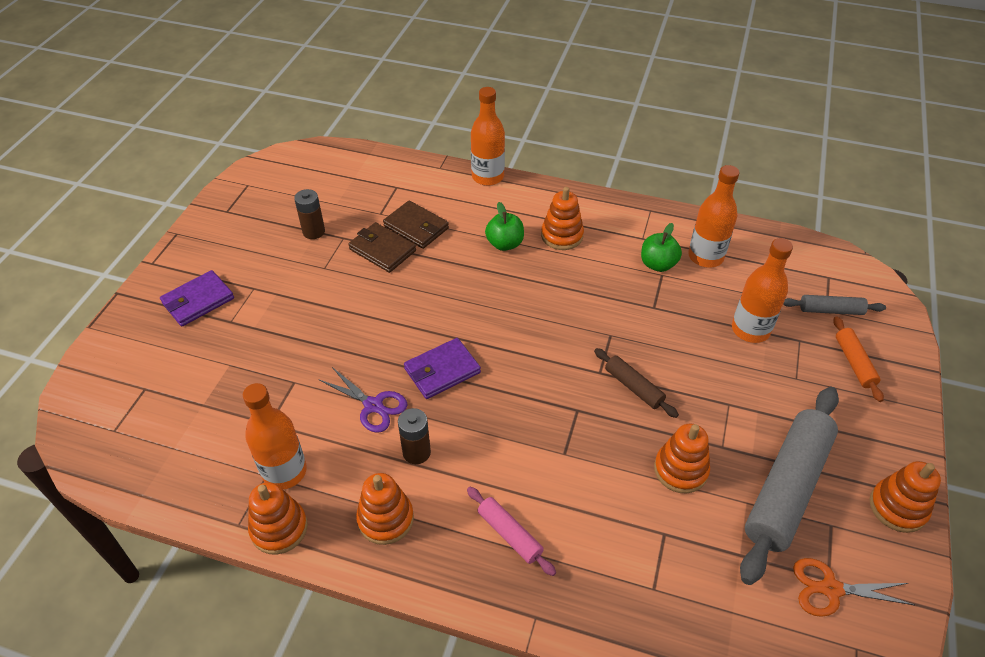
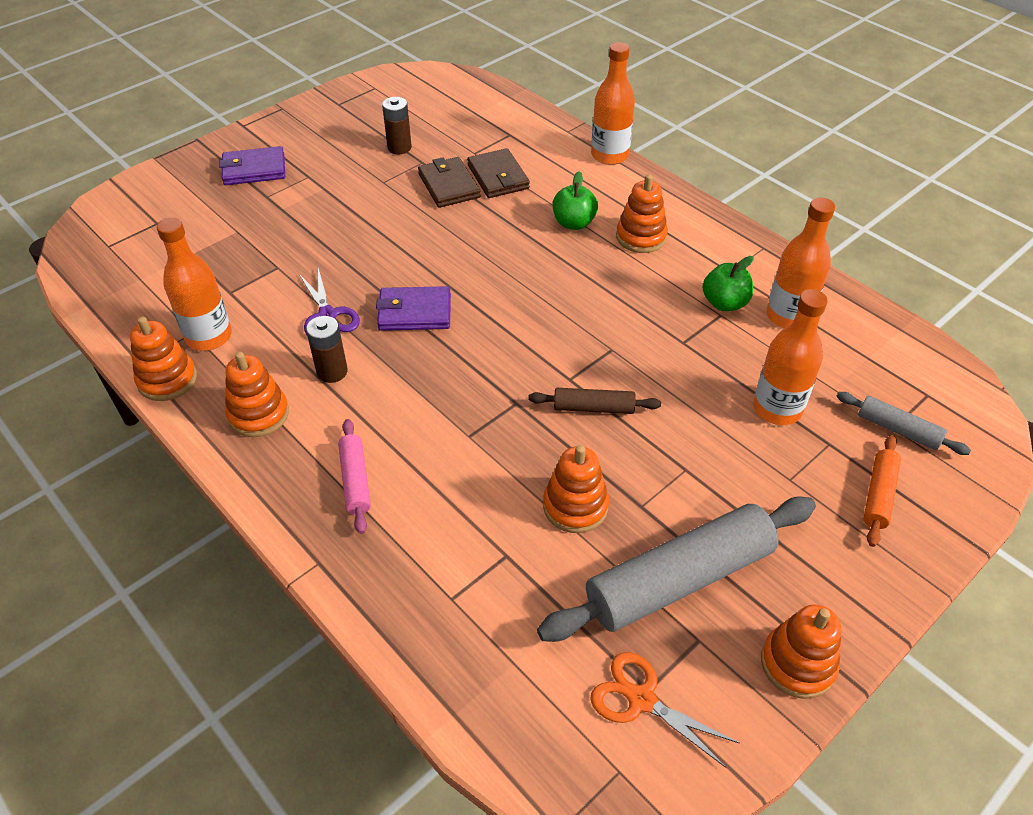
camera: 30 degrees right, 0 degrees up
brown rolling pin [594,348,679,418] -> brown rolling pin turned 75 degrees counterclockwise [528,388,661,414]

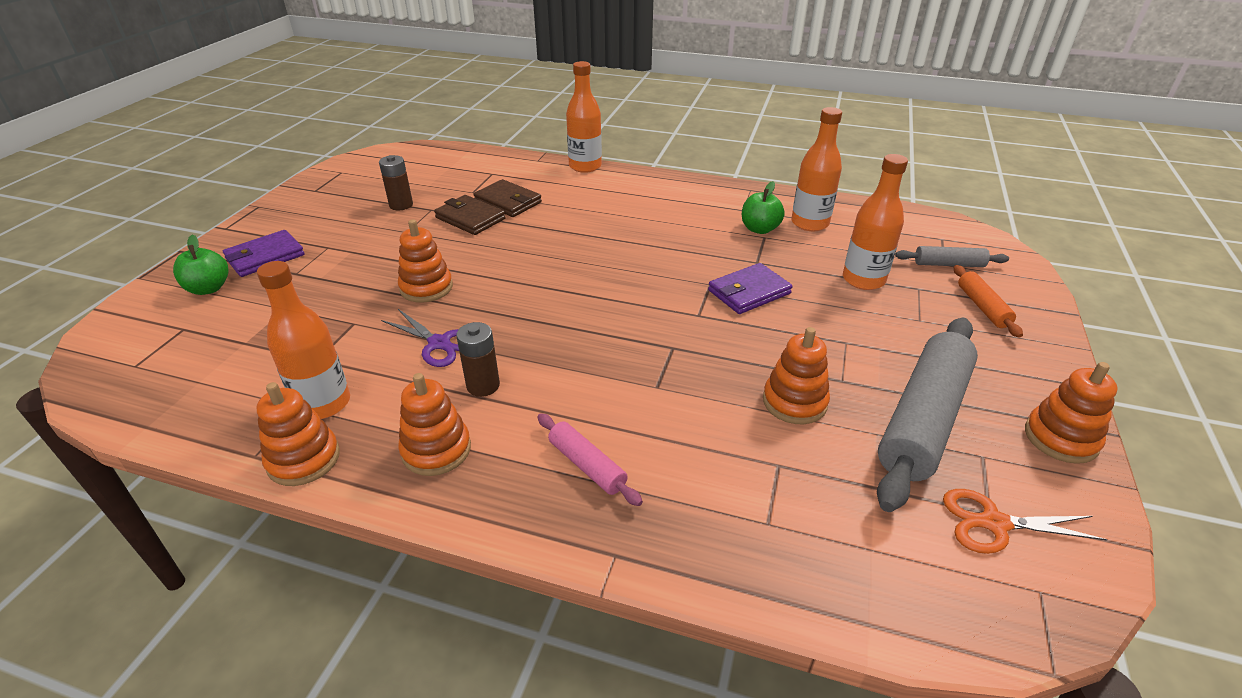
camera: 30 degrees left, 10 degrees down
purple wallet [376,286,451,331] -> purple wallet moved to [708,263,793,314]
brown rolling pin [528,388,661,414] -> none
green apple [553,171,598,230] -> green apple moved to [173,235,229,295]
orange stacking toy [616,174,668,253] -> orange stacking toy moved to [398,219,453,303]

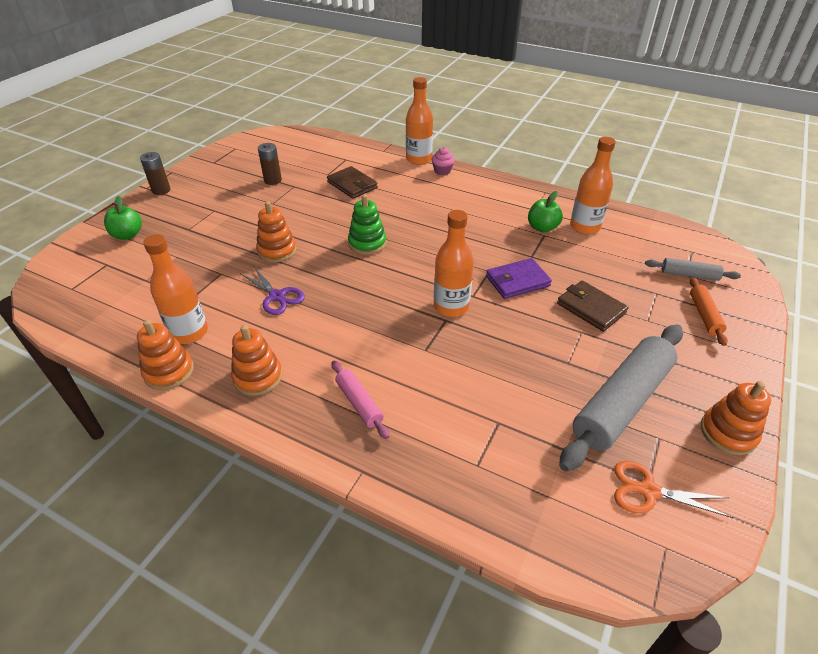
camera: 10 degrees right, 5 degrees up
purple wallet [223,230,305,277] -> none
brown wallet [434,195,506,235] -> brown wallet moved to [557,281,628,332]
brown battery [456,322,500,397] -> brown battery moved to [140,152,170,195]
orange stacking toy [763,327,830,424] -> none
orange bottle [843,154,908,290] -> orange bottle moved to [434,210,474,317]
none -> green stacking toy [348,194,386,255]
none -> pink cupcake [431,147,455,175]

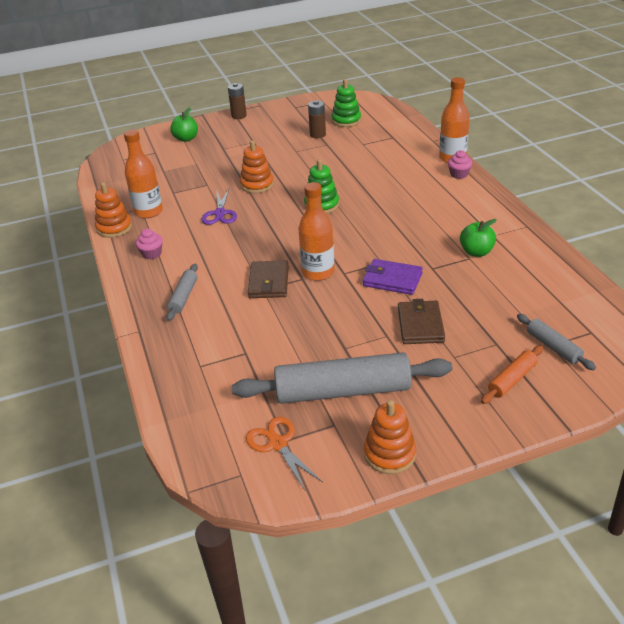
camera: 45 degrees right, 5 degrees down
orange stacking toy [231,325,283,396] -> pink cupcake [136,229,163,260]
brown wallet [327,166,378,199] -> brown wallet moved to [248,260,289,298]
pink rolling pin [331,361,389,439] -> grey rolling pin [166,264,198,321]
orange bottle [570,137,616,234] -> none
none -> green stacking toy [332,79,361,127]

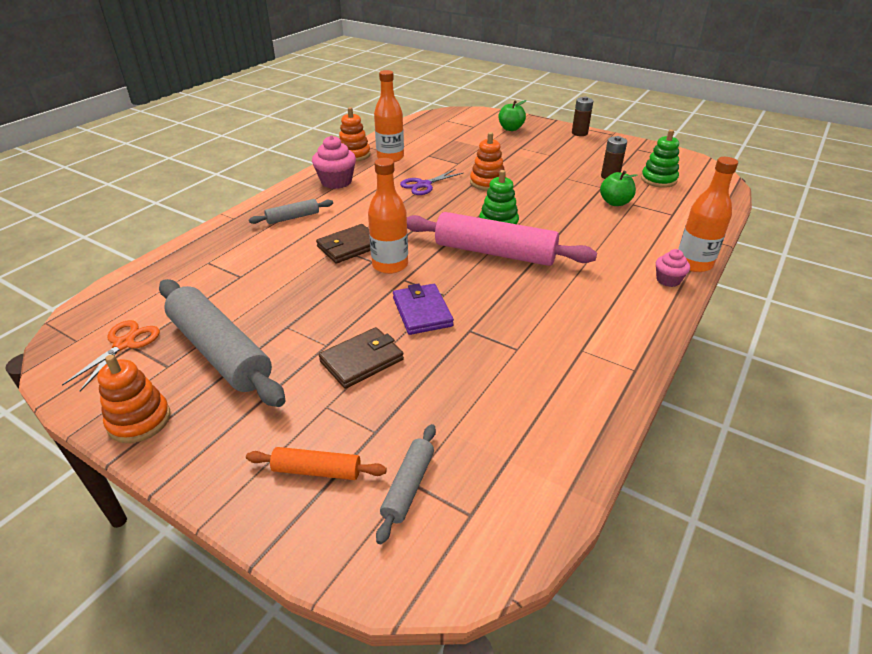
camera: 50 degrees right, 0 degrees up
pink cupcake [136,229,163,260] -> pink cupcake [312,135,356,189], size x1.69
green apple [460,219,497,257] -> green apple moved to [600,170,638,206]
none -> pink rolling pin [407,212,597,266]

